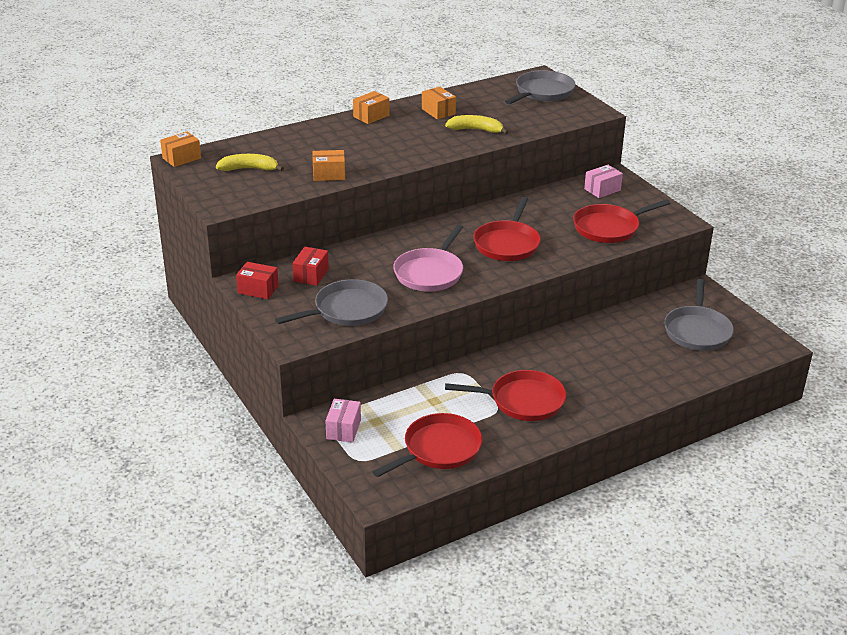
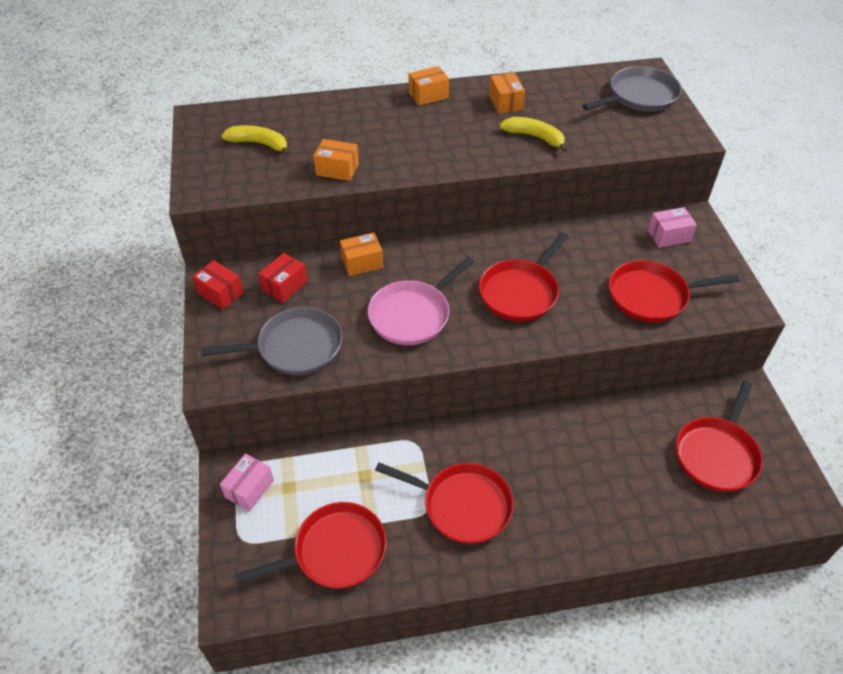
camera: 20 degrees right, 15 degrees up
orange box [160,131,201,167] -> orange box moved to [340,233,383,276]
grey pan [664,279,734,351] -> red pan [676,381,763,492]

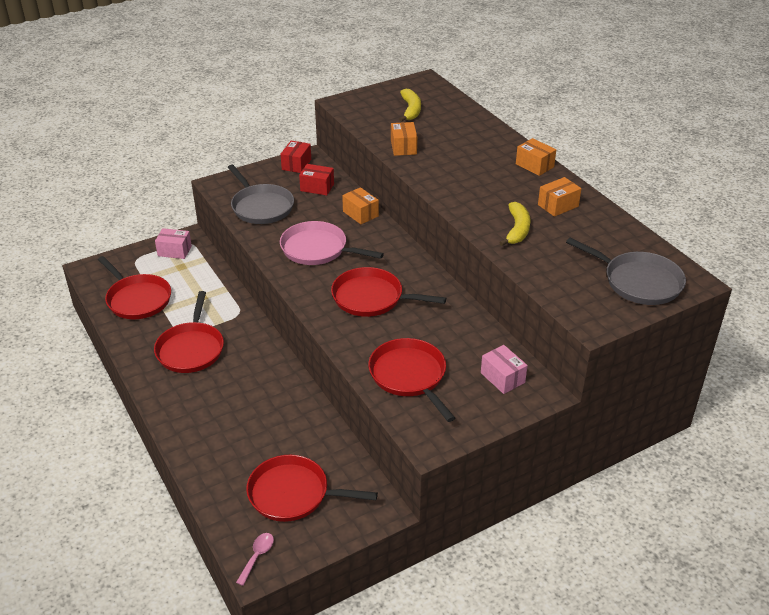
camera: 70 degrees right, 10 degrees down
none -> pink spoon [236,533,274,586]

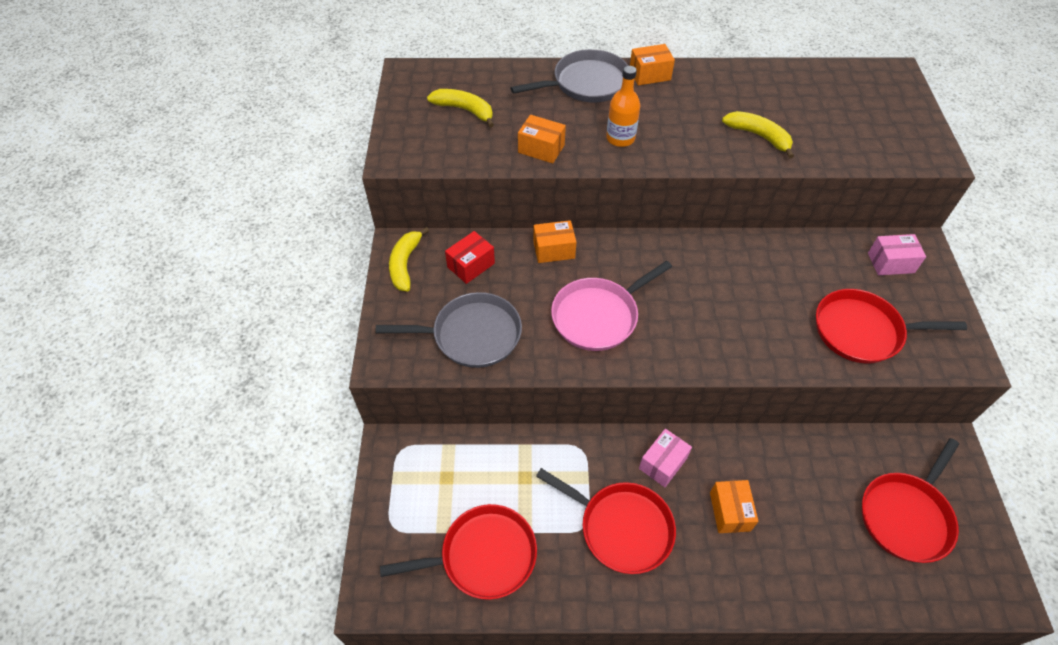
camera: 60 degrees left, 15 degrees up
pink box [155,228,192,259] -> pink box moved to [639,429,692,487]
pink spoon [236,533,274,586] -> none
red box [281,141,311,173] -> yellow banana [389,227,429,291]
red pan [331,267,446,317] -> none
orange box [538,177,582,217] -> orange box moved to [710,480,759,533]
grey pan [566,238,686,305] -> grey pan moved to [511,49,628,102]
none -> orange bottle [606,66,640,147]

